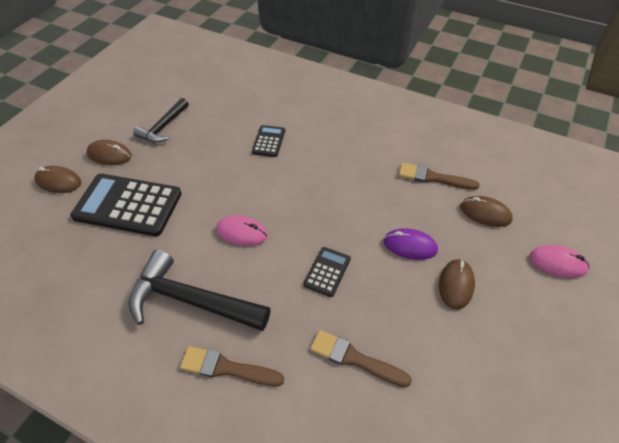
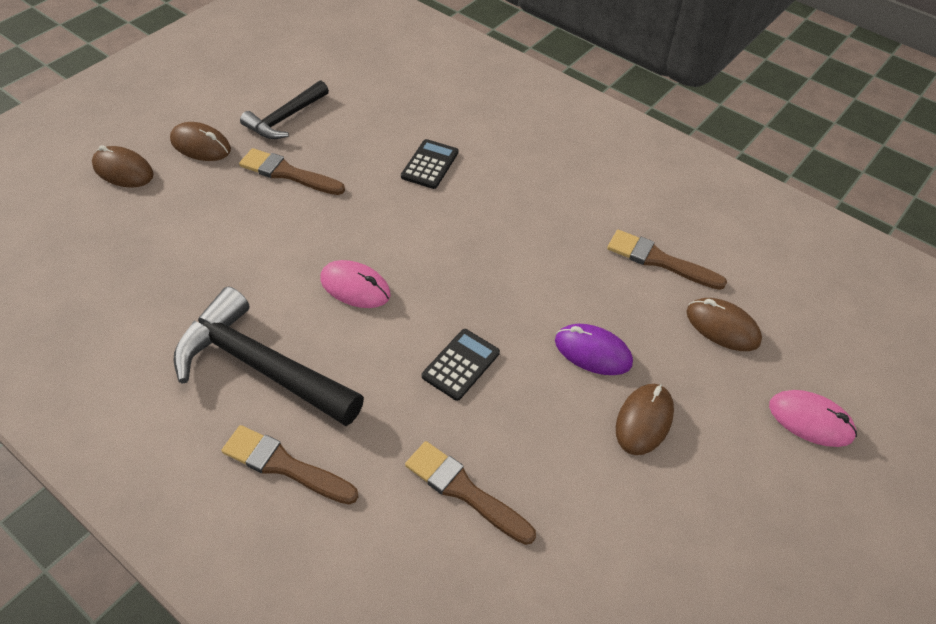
camera: 10 degrees right, 0 degrees up
black calculator [70,174,182,236] -> none
none -> brown brush [239,148,345,195]

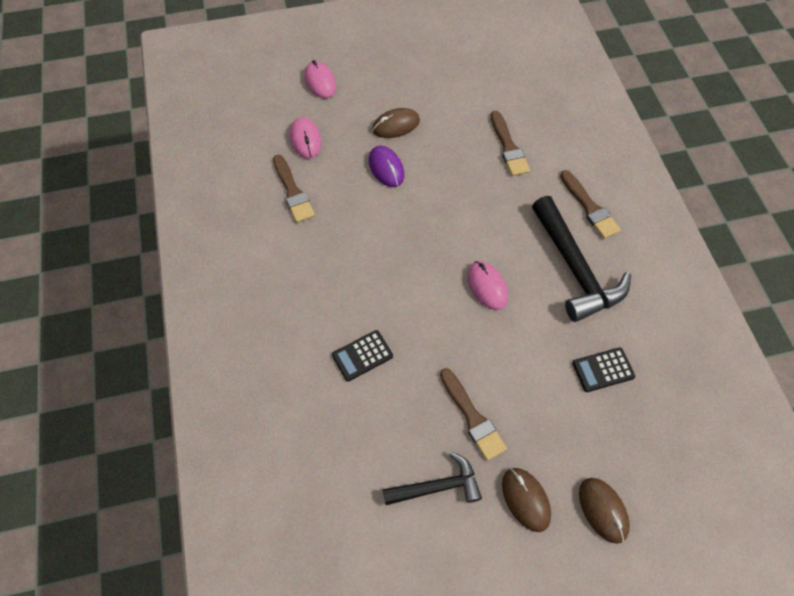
camera: 140 degrees left, 10 degrees up
black calculator [422,329,500,401] -> black calculator moved to [572,348,635,392]
brown mouse [687,298,762,351] -> pink mouse [290,117,322,159]

